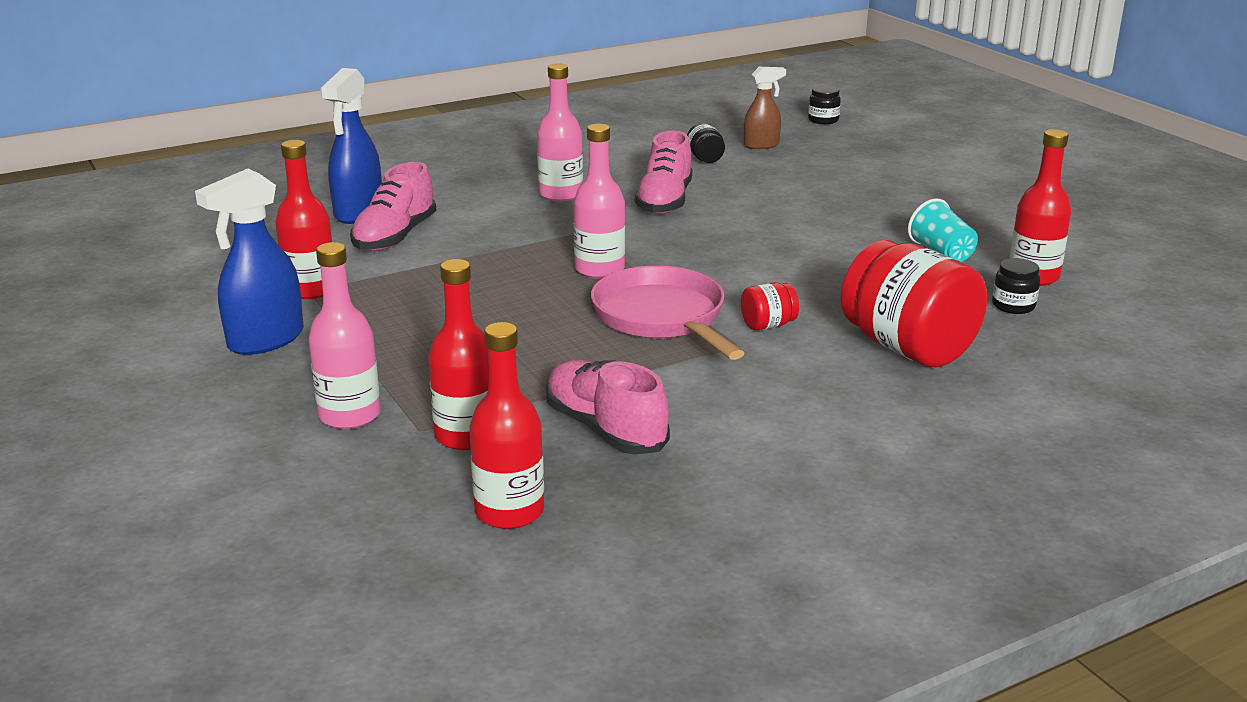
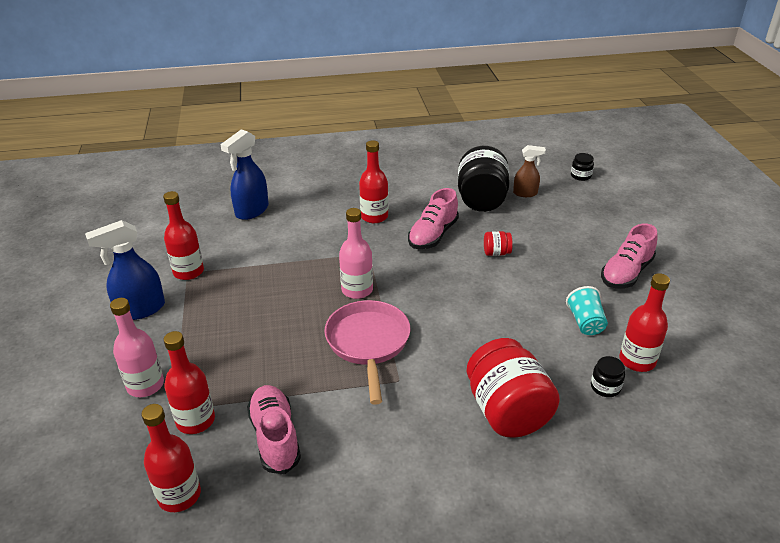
camera: 20 degrees right, 10 degrees up
pink shoe [350,162,436,251] -> pink shoe moved to [601,224,657,288]
pink bottle [537,63,583,202] -> red bottle [359,141,388,223]
black jar [687,123,725,163] -> black jar [458,146,510,212], size x2.30
red jar [741,282,799,330] -> red jar moved to [484,231,513,256]

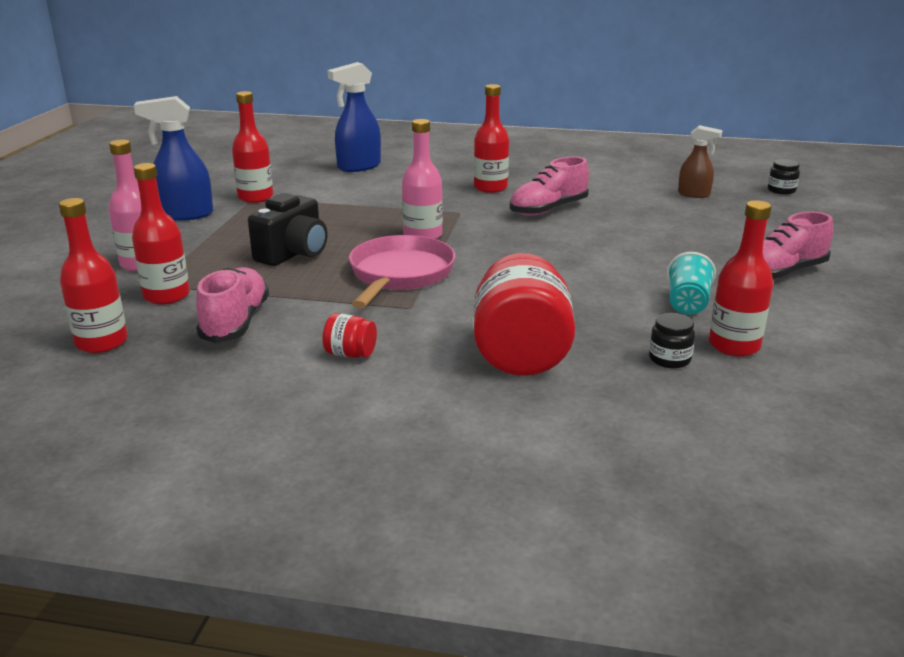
camera: 20 degrees right, 10 degrees down
black jar [458,146,510,212] -> none
red jar [484,231,513,256] -> red jar moved to [322,313,377,358]
none -> black camera [248,193,328,266]

